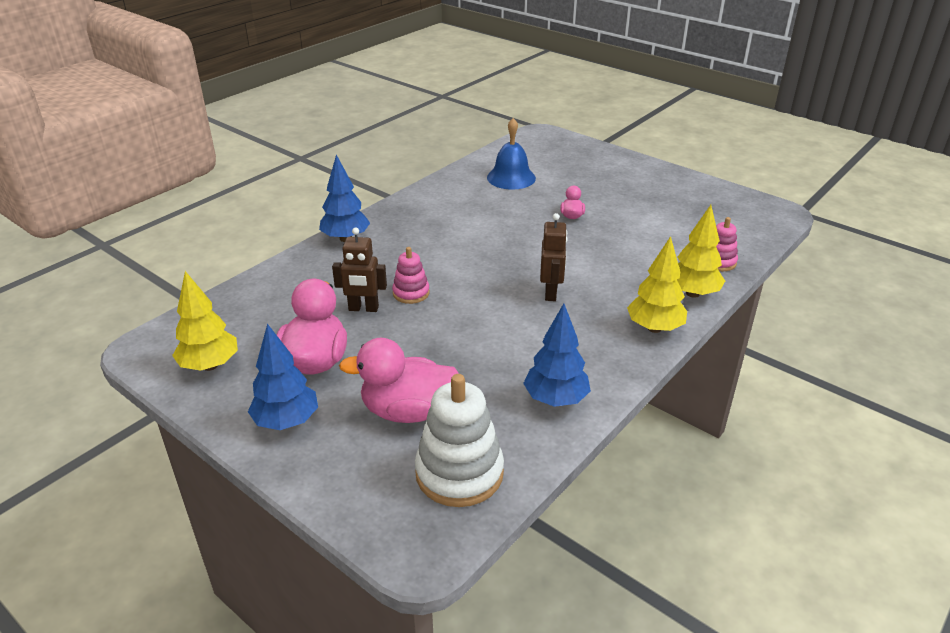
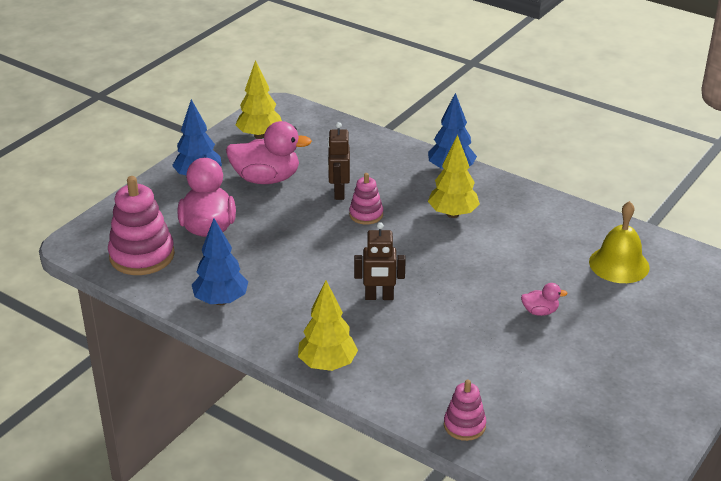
camera: 85 degrees right, 0 degrees up
white stacking toy [415,374,504,507] -> pink stacking toy [108,176,175,275]
blue bell [487,118,536,190] -> yellow bell [589,201,650,283]
yellow tree [677,205,725,298] -> yellow tree moved to [428,135,480,218]

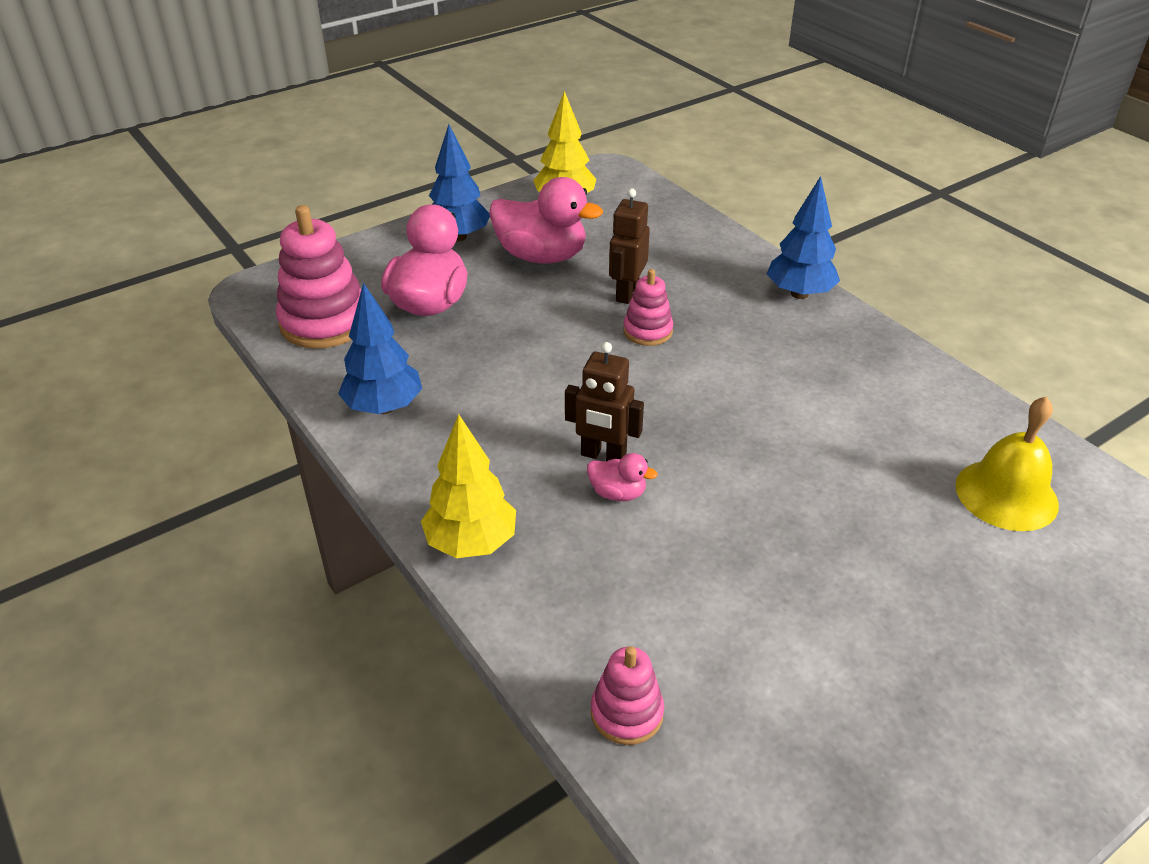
camera: 20 degrees right, 5 degrees up
yellow tree [428,135,480,218] -> none
pink duck [521,283,568,316] -> pink duck moved to [587,453,658,501]

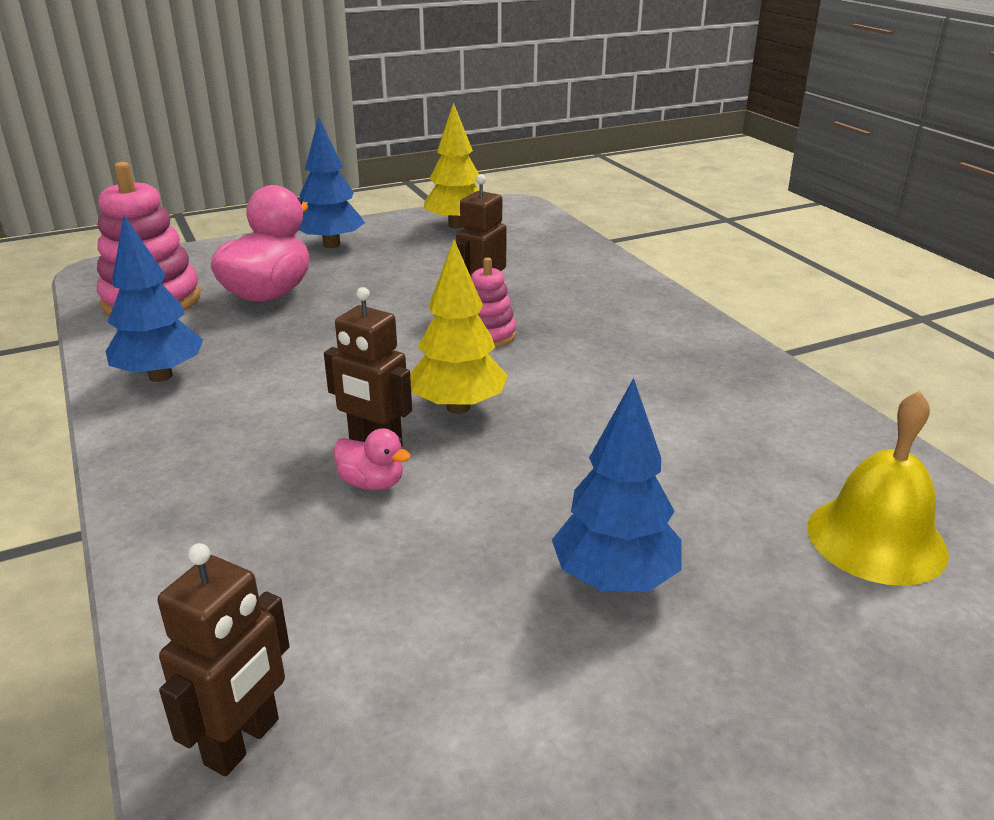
camera: 10 degrees right, 10 degrees down
yellow tree [421,414,516,558] -> yellow tree moved to [410,240,508,414]
pink duck [489,177,603,264] -> none
pink stacking toy [591,646,664,745] -> brown robot [158,543,290,776]
blue tree [767,176,840,299] -> blue tree moved to [552,378,682,591]

